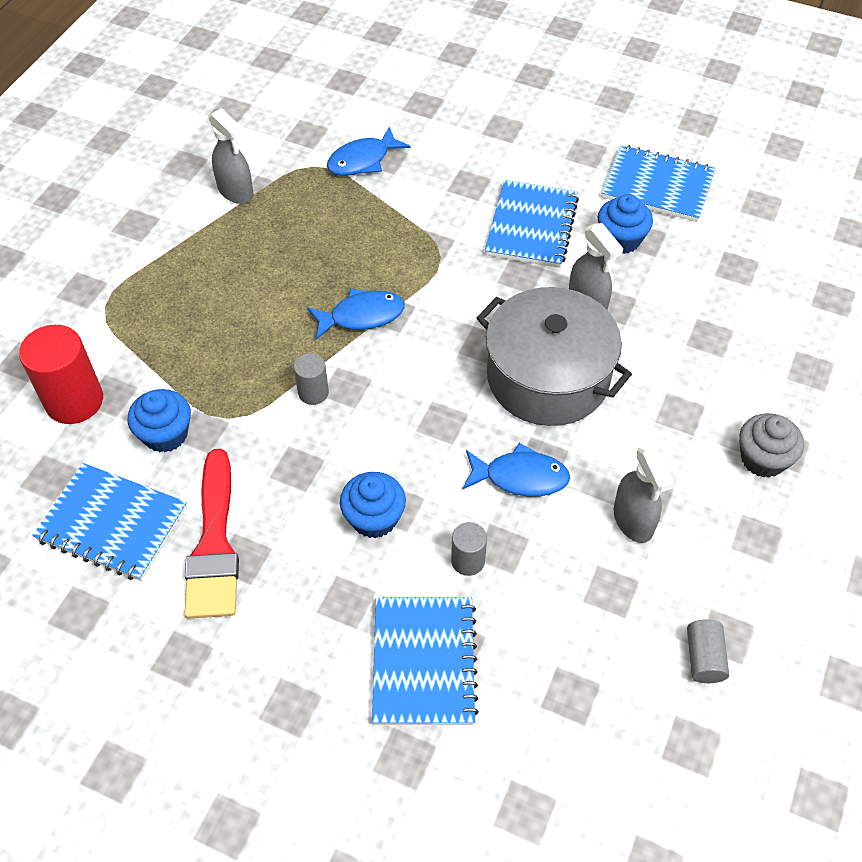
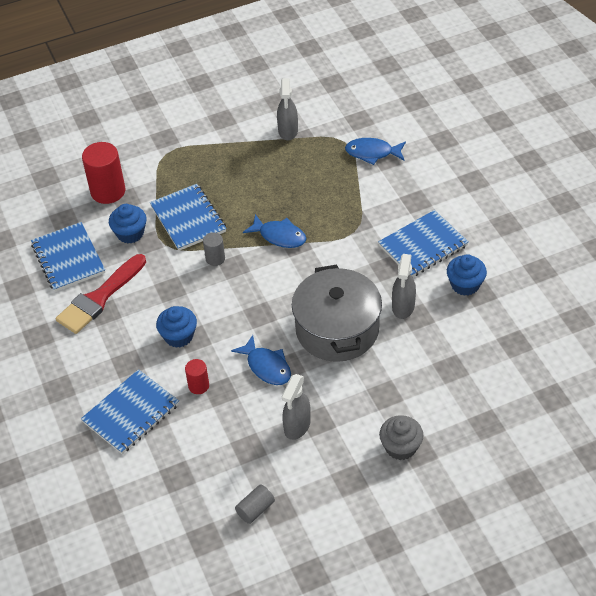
camera: 45 degrees right, 5 degrees down
grey cylinder [451,522,487,576] -> red cylinder [185,359,209,394]
blue notebook [601,145,715,222] -> blue notebook moved to [150,184,226,251]

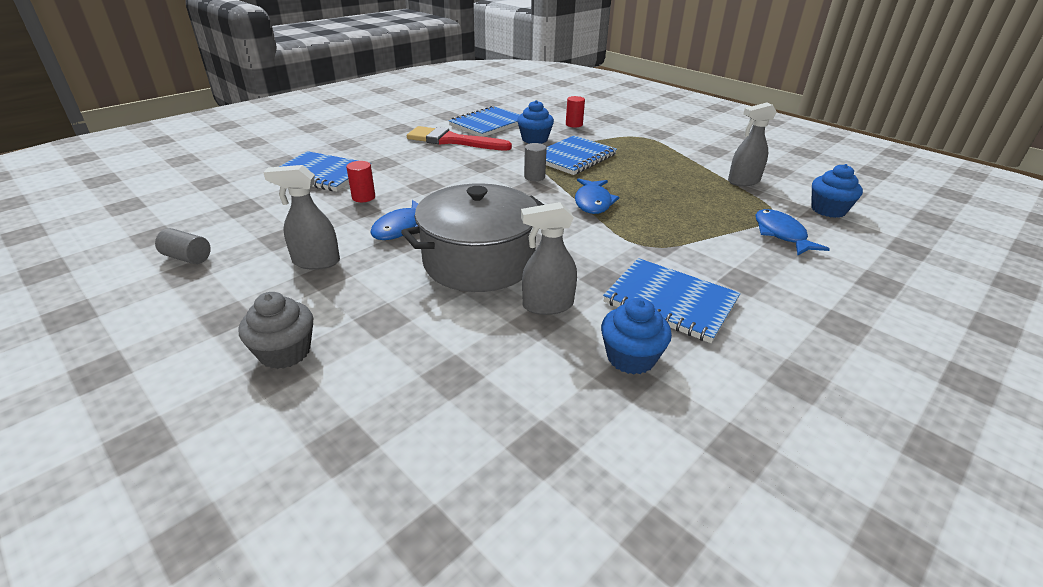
camera: 65 degrees right, 15 degrees down
red cylinder [82,142,125,204] -> red cylinder [566,96,585,128], size x0.53
blue cupcake [156,306,197,348] -> blue cupcake moved to [811,164,863,218]

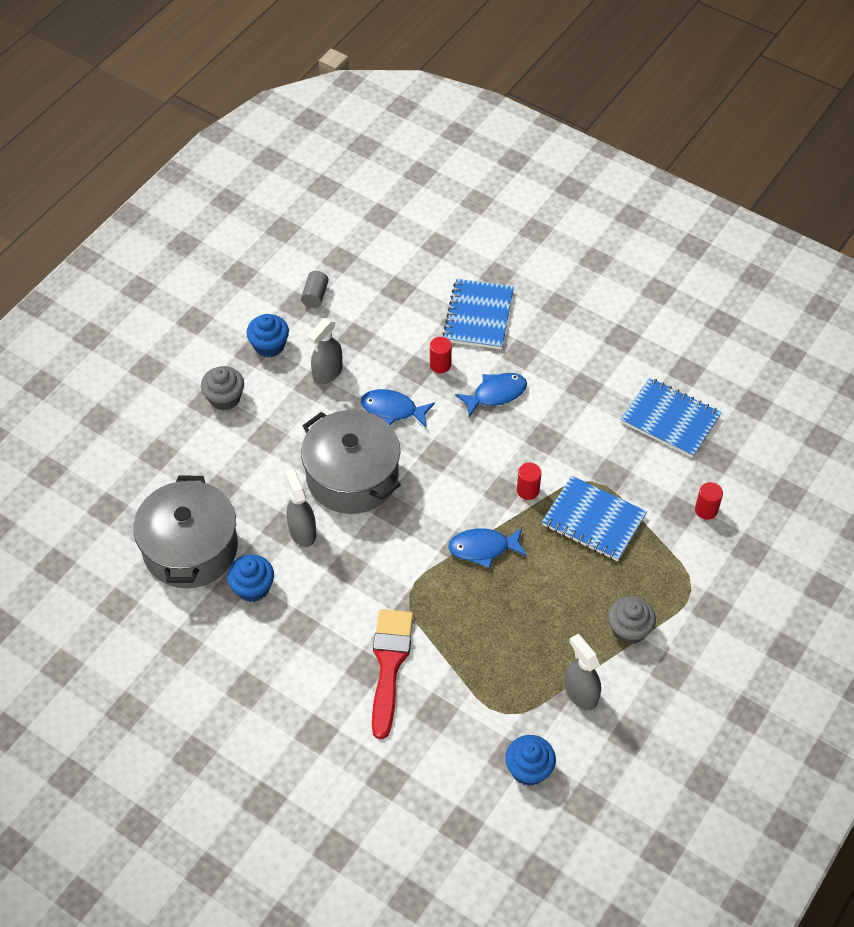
camera: 80 degrees right, 20 degrees up
grey spray bottle [263,165,340,270] -> grey spray bottle turned 135 degrees counterclockwise [308,318,343,385]
red brush [407,126,512,151] -> red brush moved to [372,609,414,739]
blue cupcake [517,100,554,144] -> blue cupcake moved to [246,314,289,357]
grey cylinder [524,143,547,181] -> red cylinder [517,462,542,500]
blue notebook [603,258,741,343] -> none
blue fish [756,209,830,255] -> blue fish moved to [455,373,527,417]
none -> grey pot [133,476,238,588]
none -> grey cupcake [608,596,656,645]

